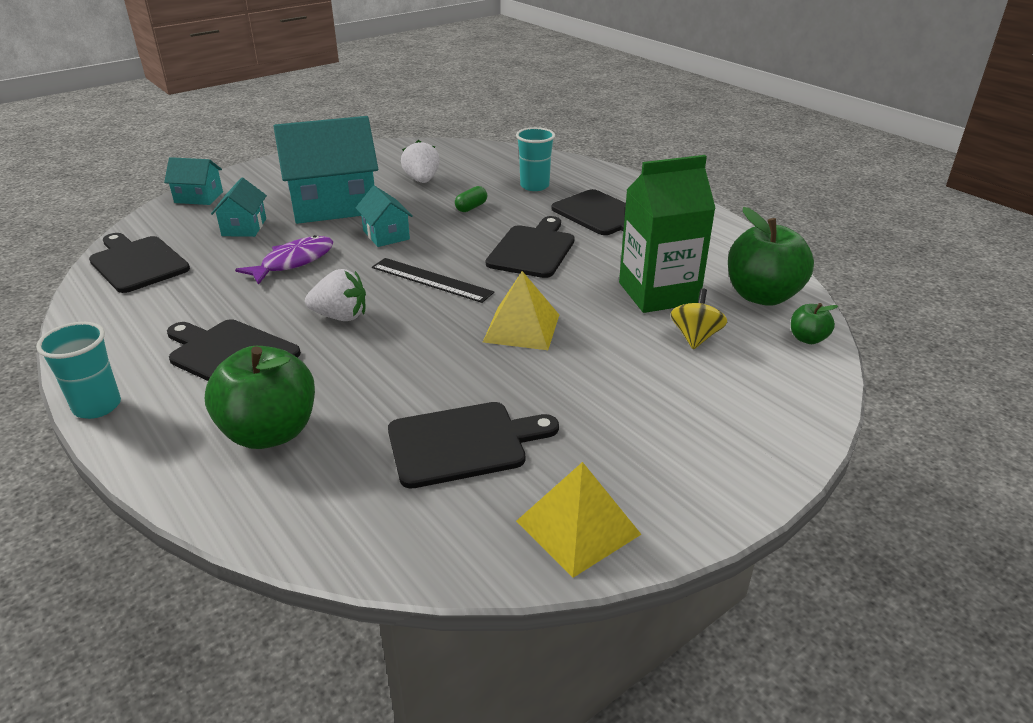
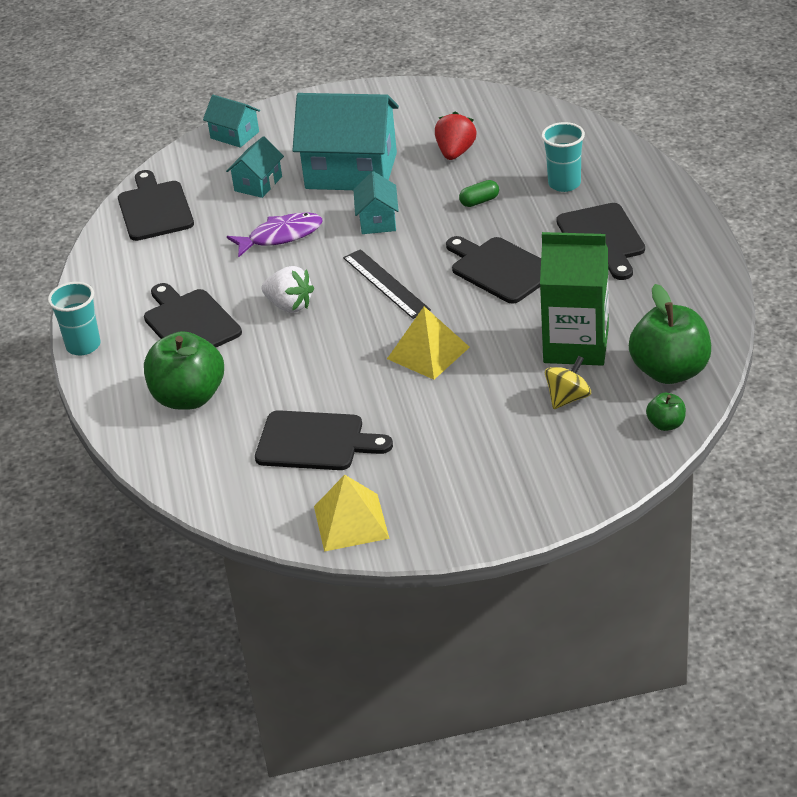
camera: 30 degrees right, 5 degrees up
white strawberry [401,140,440,183] -> red strawberry [435,112,477,160]
black cutting board [486,216,575,278] -> black cutting board turned 90 degrees counterclockwise [446,236,541,303]

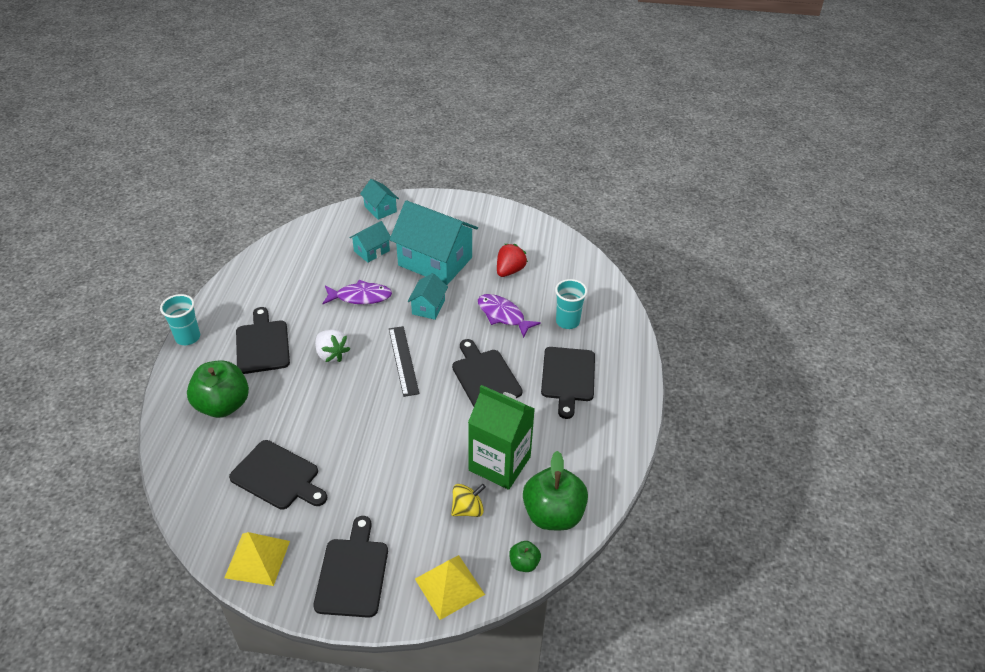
camera: 15 degrees right, 5 degrees up
black cutting board [118,170,194,241] -> black cutting board moved to [313,516,388,618]
yellow pyramid [387,306,470,380] -> yellow pyramid moved to [415,555,485,620]
green capsule [459,180,499,207] -> purple fish [478,294,541,338]

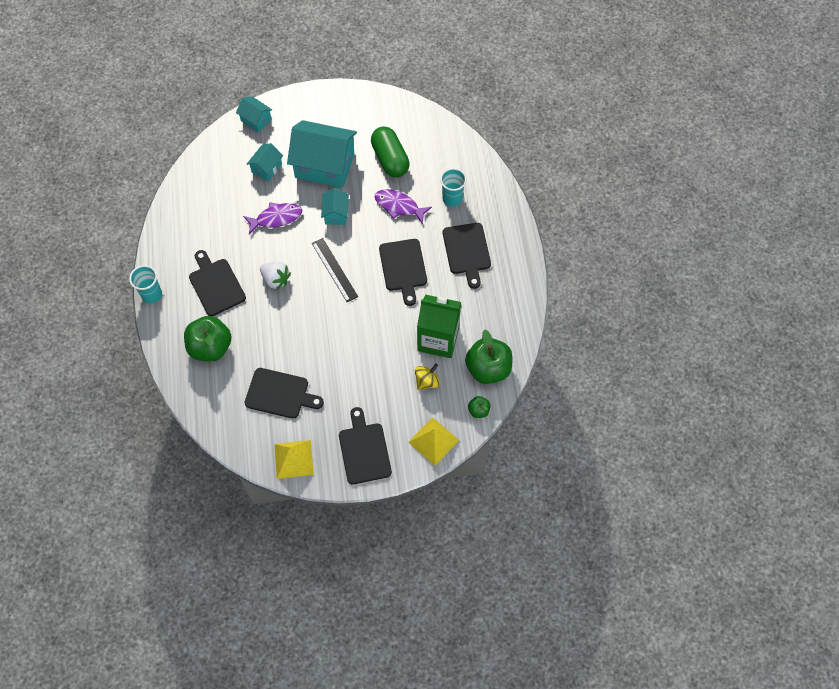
camera: 15 degrees left, 20 degrees up
black cutting board [452,339,522,407] -> black cutting board turned 150 degrees counterclockwise [379,239,427,306]
red strawberry [497,244,528,277] -> green capsule [371,127,410,178]

